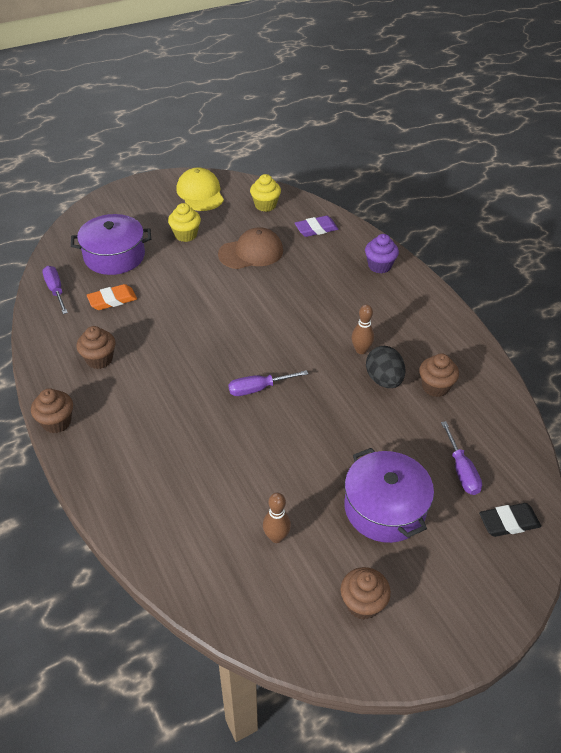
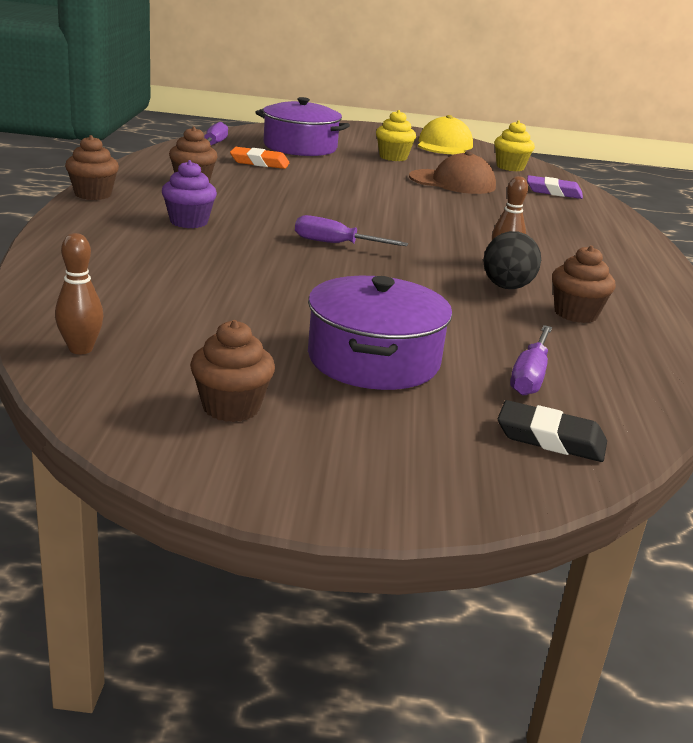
camera: 30 degrees right, 20 degrees down
brown bowling pin [263,493,291,543] -> brown bowling pin moved to [55,233,103,354]
purple cupcake [365,234,399,273] -> purple cupcake moved to [162,160,217,228]

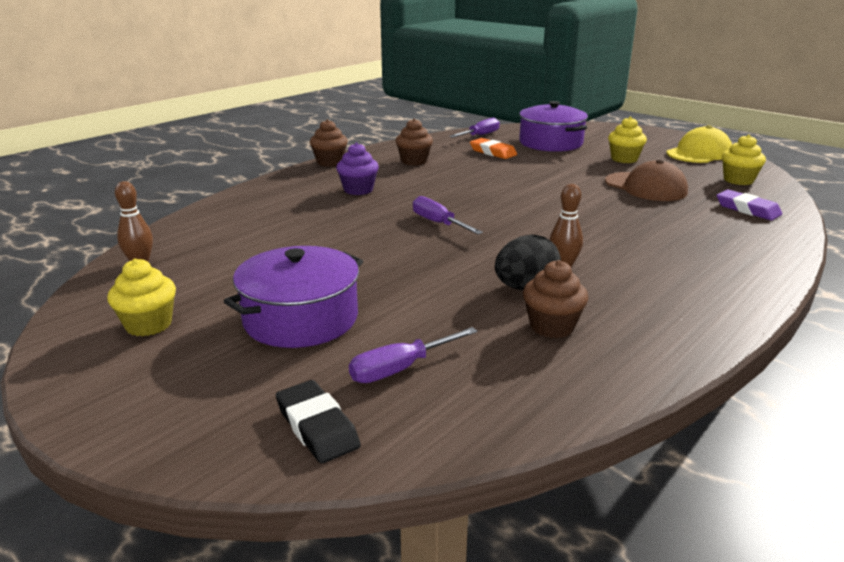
camera: 40 degrees right, 0 degrees up
brown cupcake [190,320,275,422] -> yellow cupcake [107,258,176,336]

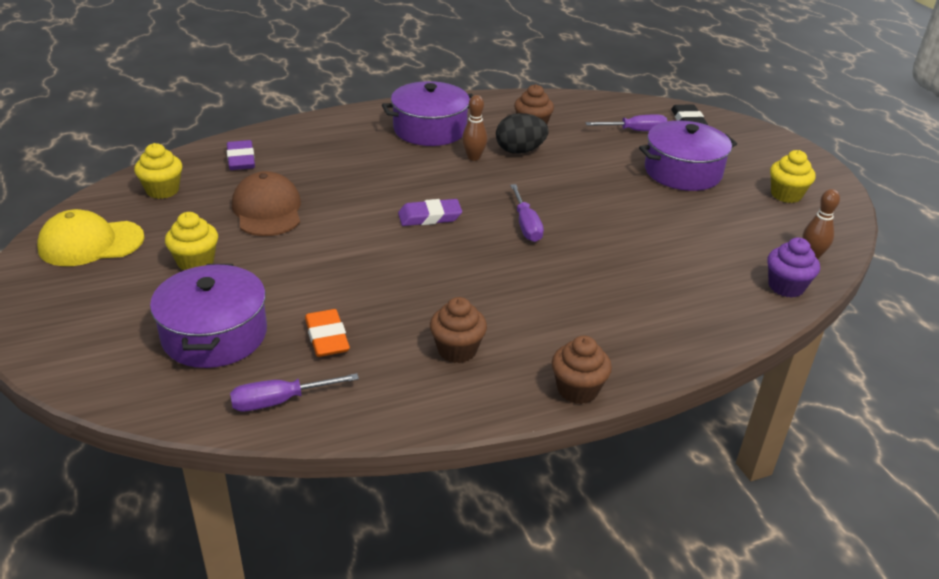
camera: 155 degrees left, 10 degrees up
purple cupcake [336,143,379,195] -> purple cupcake moved to [767,237,820,298]
none -> purple pot [382,81,473,146]
none -> purple eraser [398,199,462,226]

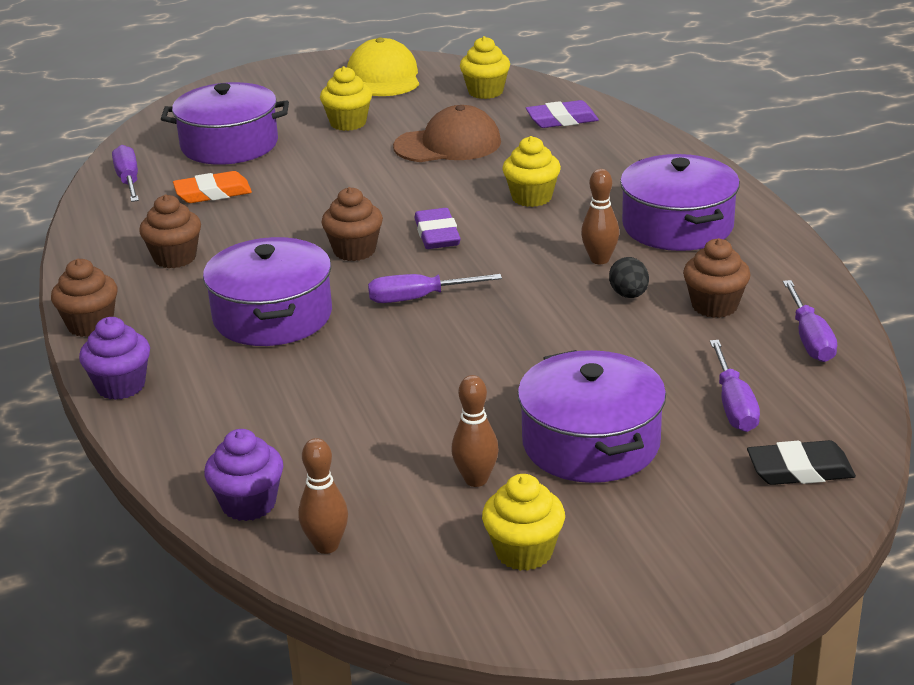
camera: 95 degrees right, 5 degrees down
black egg [496,113,549,154] -> black egg [609,257,649,298], size x0.63
none -> purple cupcake [79,317,150,400]
none -> purple pot [203,237,332,346]
none -> brown cupcake [321,187,383,261]
none -> brown bowling pin [451,375,499,487]
none -> yellow cupcake [502,136,561,207]
none -> purple screwdriver [783,280,837,362]

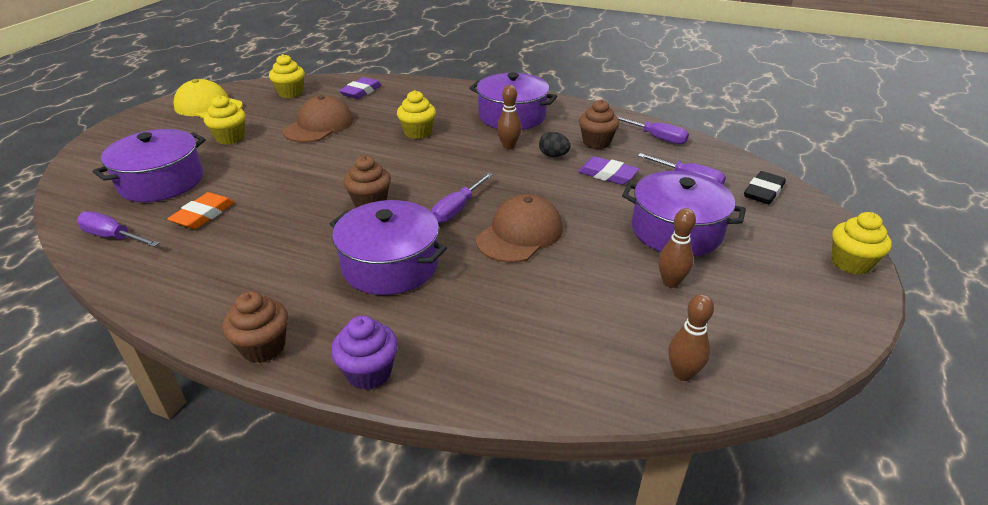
camera: 50 degrees left, 5 degrees up
brown cupcake [139,195,201,268] -> none
purple cupcake [204,429,283,521] -> none
purple eraser [414,208,461,249] -> purple eraser moved to [578,156,639,185]
yellow cupcake [482,474,565,571] -> yellow cupcake moved to [832,212,892,275]
none -> brown cap [476,194,563,263]

